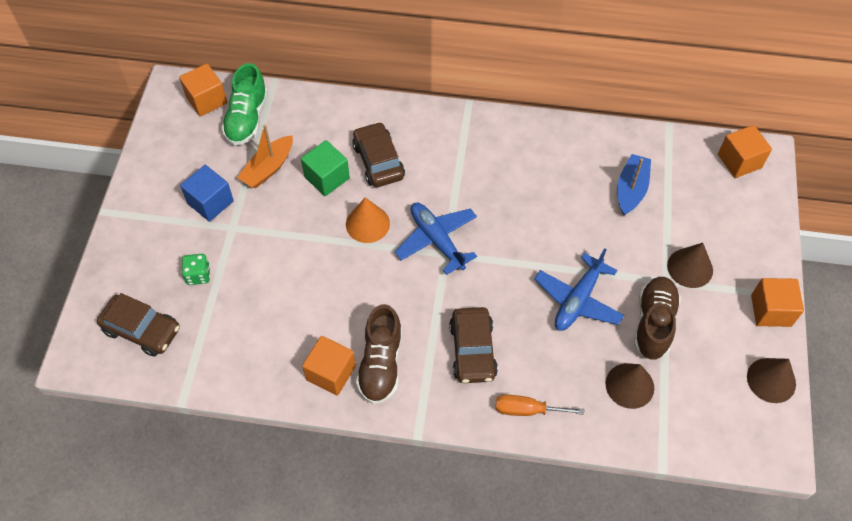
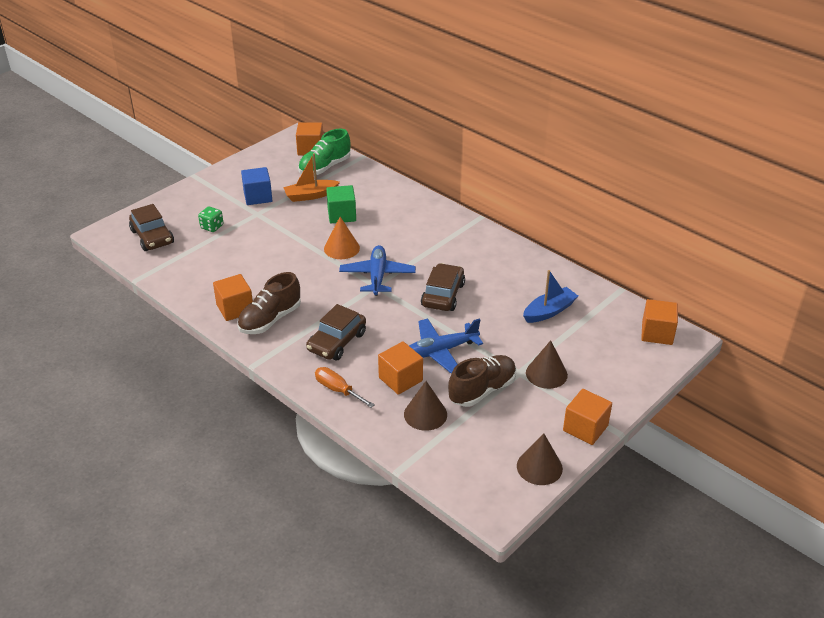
camera: 35 degrees right, 20 degrees down
brown car [352,122,405,187] -> brown car moved to [421,263,465,311]
none -> orange cube [378,341,423,395]

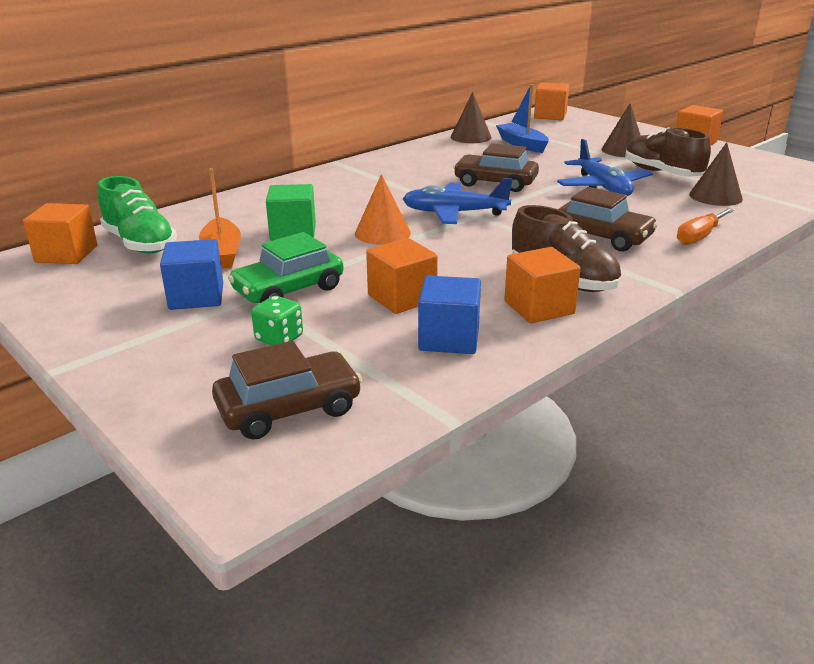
camera: 85 degrees left, 10 degrees down
orange cube [378,341,423,395] -> orange cube moved to [366,238,438,314]
brown cone [517,433,563,485] -> brown cone moved to [451,92,492,143]
none -> green car [228,232,344,303]
none -> blue cube [418,276,481,354]

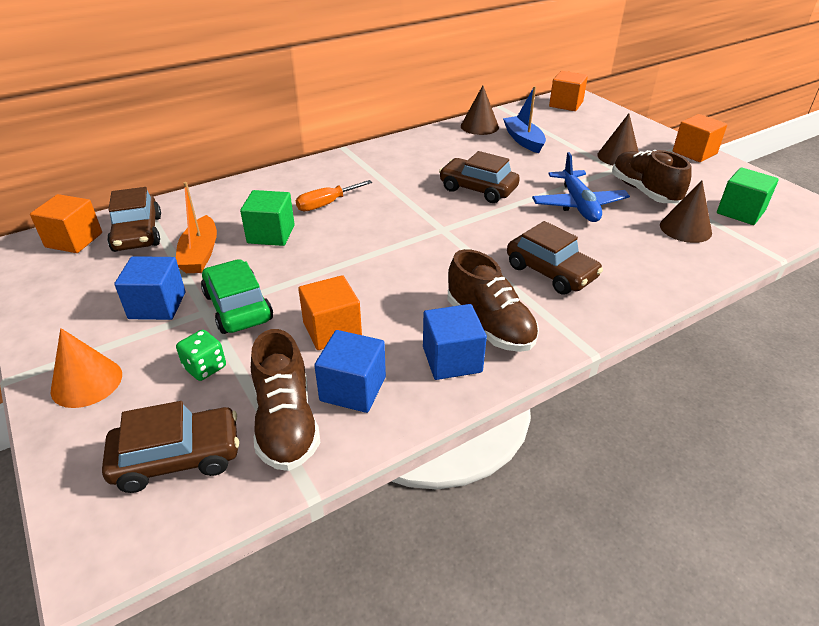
camera: 10 degrees right, 10 degrees up
green shoe [98,176,177,254] -> brown car [107,187,161,252]
green car [228,232,344,303] -> green car turned 90 degrees clockwise [201,259,273,334]
orange cone [355,174,411,245] -> orange cone moved to [51,328,122,408]
blue plane [403,178,513,224] -> none
orange cube [504,247,581,323] -> blue cube [423,304,487,380]
orange screwdriver [677,208,734,245] -> orange screwdriver moved to [296,180,372,211]
none -> brown shoe [251,329,320,471]
none -> green cube [717,167,779,225]

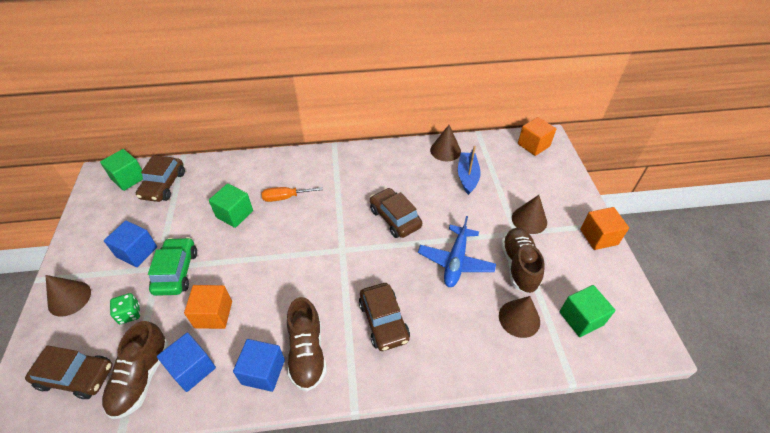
camera: 25 degrees right, 10 degrees up
orange cube [30,194,102,253] -> green cube [100,149,143,191]
orange cone [51,328,122,408] -> brown cone [45,275,91,317]
orange boat [176,182,217,273] -> none

